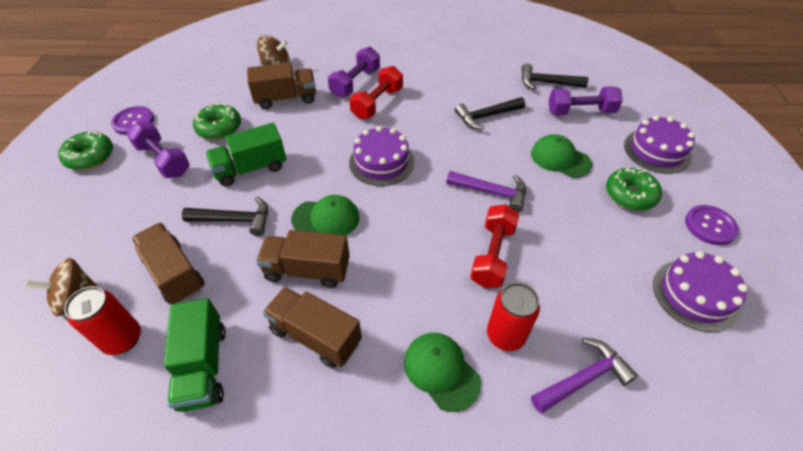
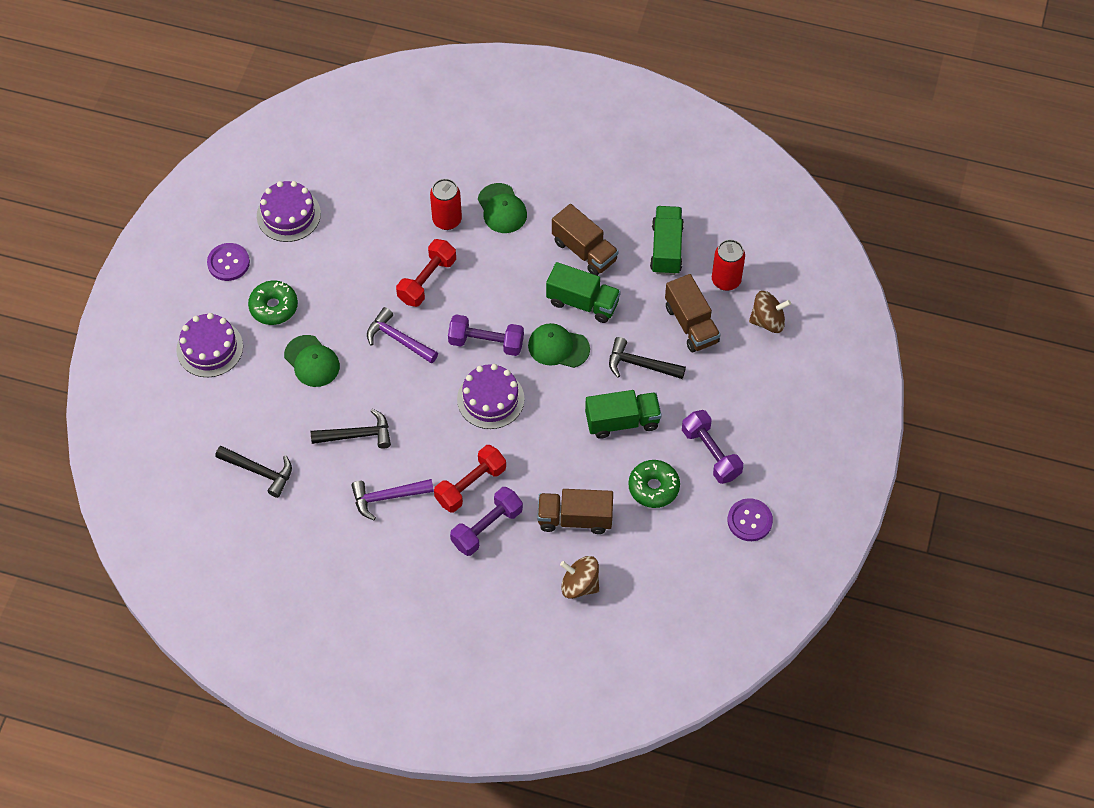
camera: 165 degrees left, 10 degrees up
green donut [58,131,113,170] -> none
brown truck [256,230,350,288] -> green truck [546,262,621,323]
purple hammer [531,338,638,413] -> purple hammer moved to [351,479,434,520]
purple dumbbell [549,86,623,115] -> purple dumbbell moved to [448,314,524,356]

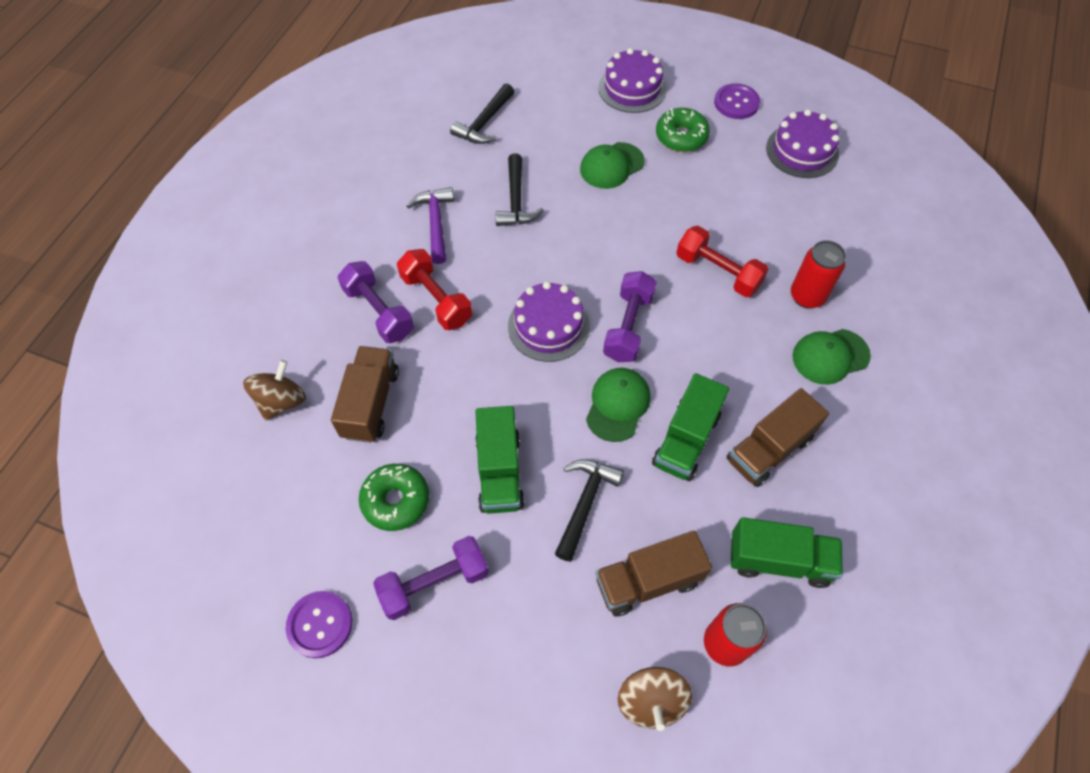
camera: 95 degrees right, 0 degrees up
purple hammer [367,307,438,364] -> none

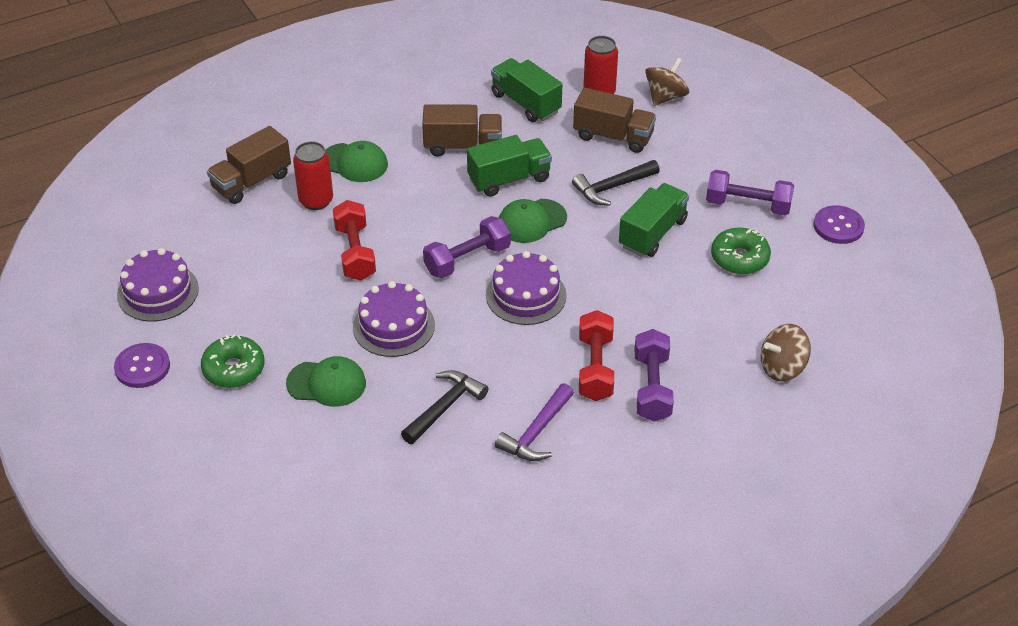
camera: 140 degrees left, 15 degrees down
brown truck [331,346,399,443] -> brown truck moved to [207,126,291,204]
black hammer [450,83,514,144] -> none
purple cake [598,48,667,113] -> purple cake moved to [353,281,435,357]

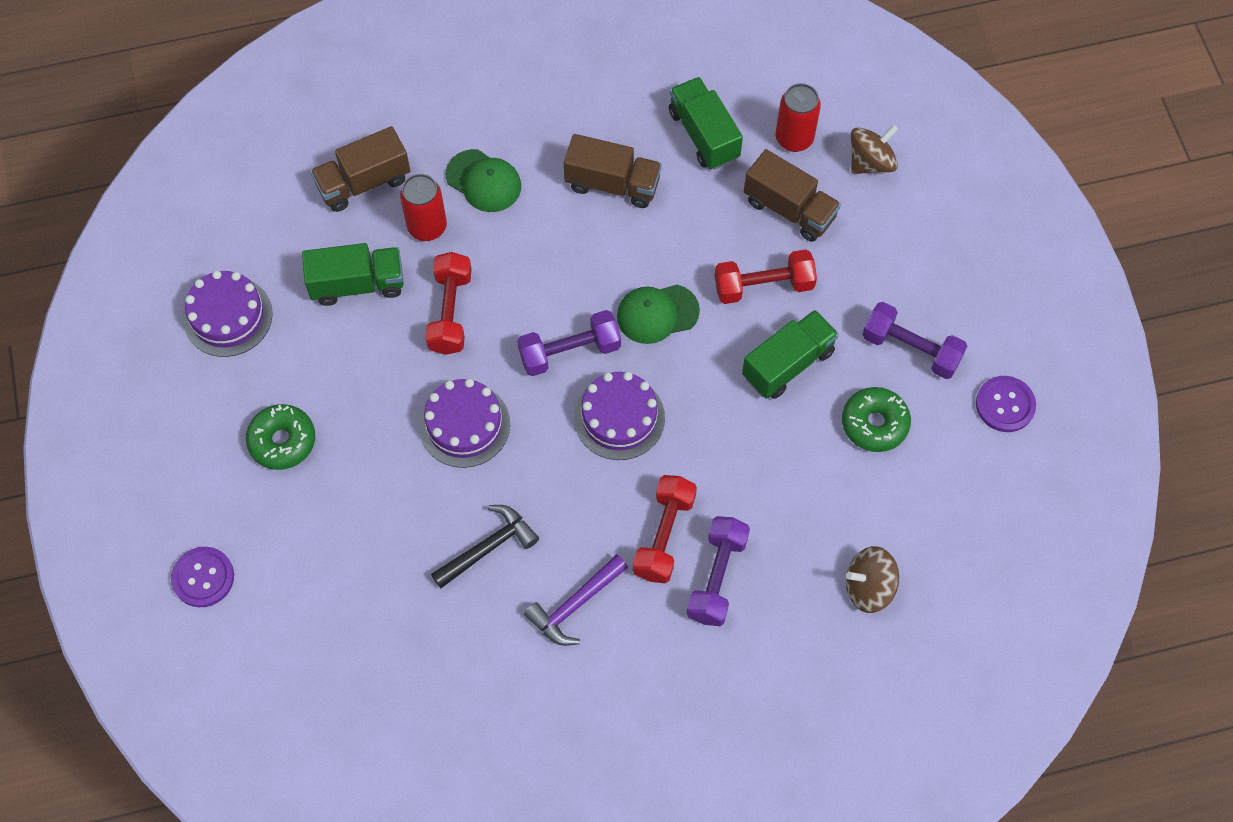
camera: 15 degrees right, 20 degrees up
purple button [114,343,170,388] -> purple button moved to [171,547,234,607]
green cap [286,356,366,407] -> none
green truck [467,135,552,197] -> green truck moved to [302,243,404,306]
black hammer [572,160,660,206] -> red dumbbell [715,249,817,304]

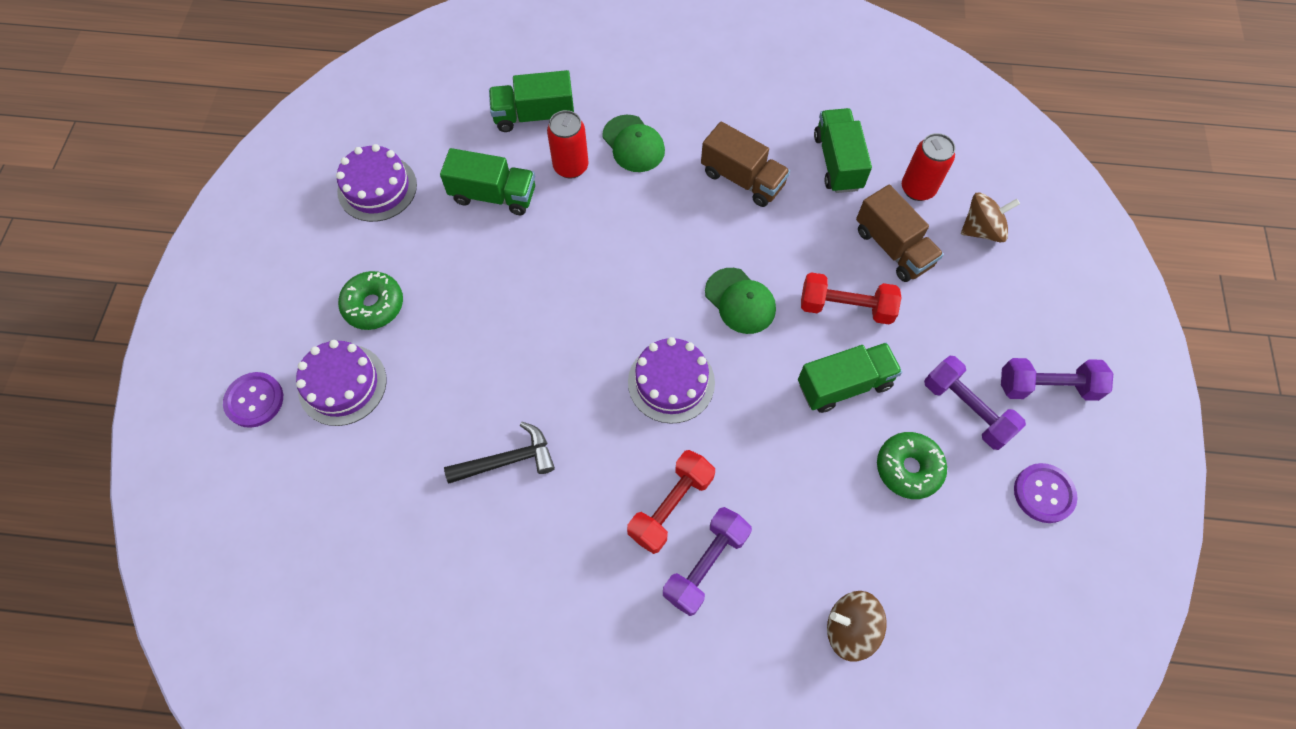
camera: 20 degrees right, 0 degrees up
brown truck [311,126,410,212] -> green truck [489,70,574,132]
purple cake [419,379,510,468] -> purple cake moved to [296,340,387,426]
red dumbbell [425,252,472,355] -> none
purple dumbbell [517,310,621,376] -> purple dumbbell moved to [1001,358,1113,401]
purple hammer [524,554,628,646] -> none
green cap [617,285,700,344] -> green cap turned 135 degrees counterclockwise [705,268,776,334]

